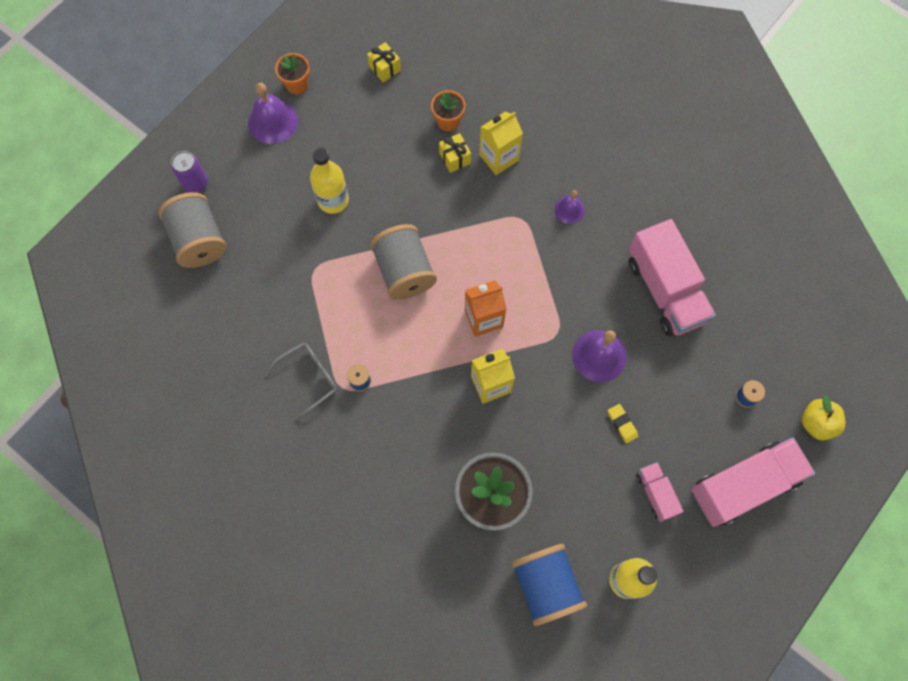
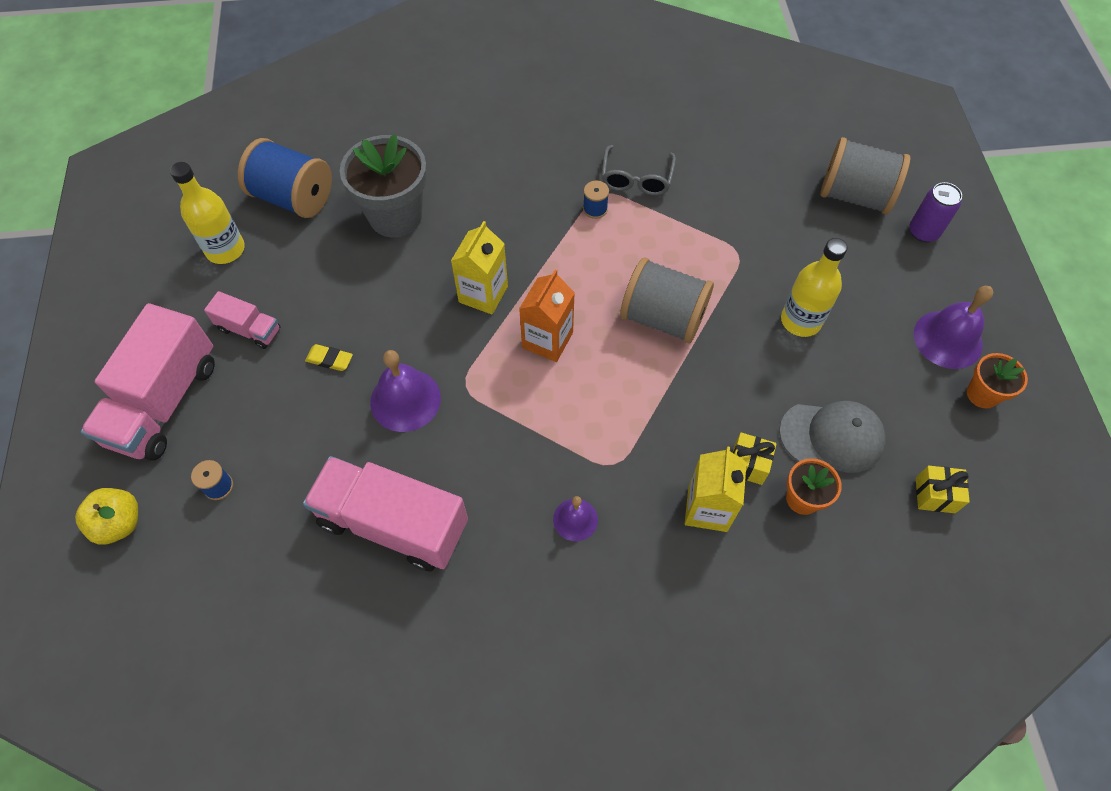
camera: 135 degrees right, 10 degrees down
none -> grey cap [779,401,886,473]

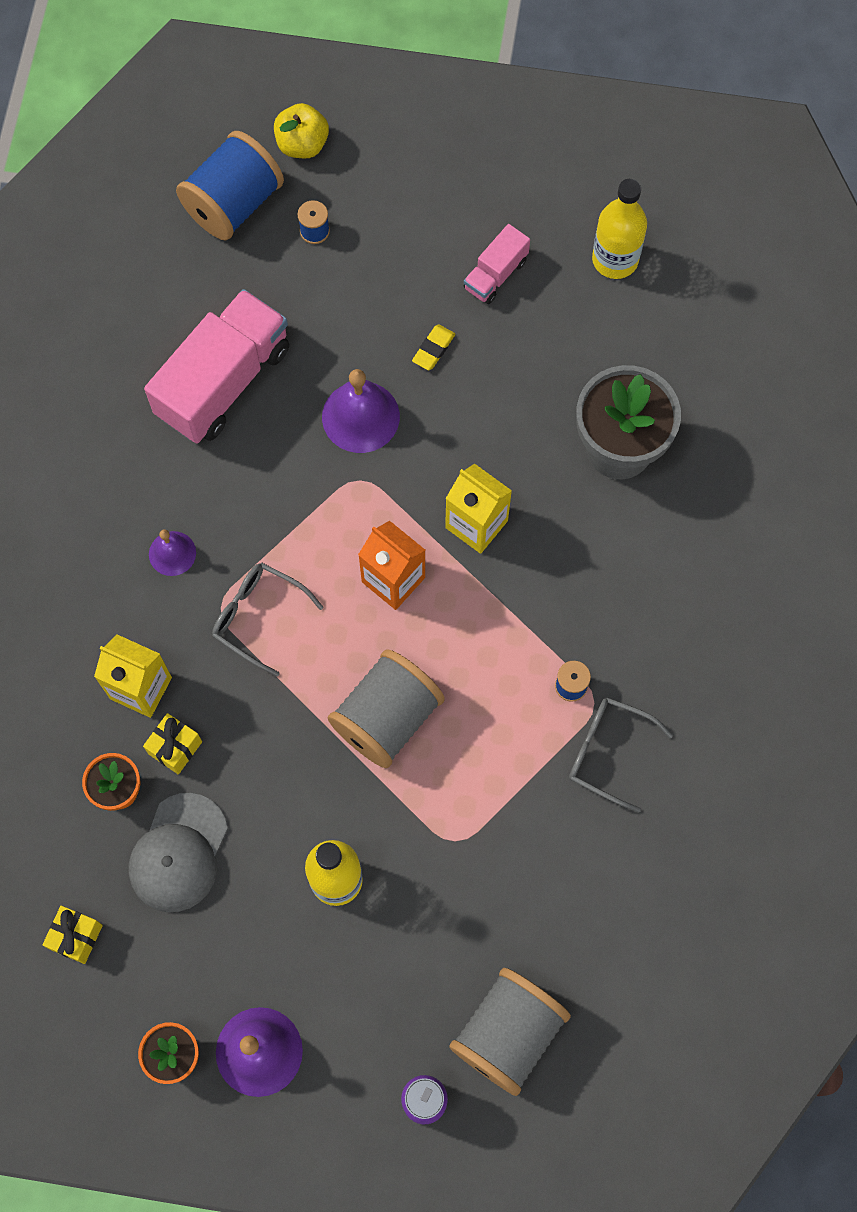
camera: 105 degrees right, 10 degrees up
pink truck [81,303,215,461] -> none
blue spool [238,138,332,218] -> blue spool moved to [176,131,284,240]
none -> grey glasses [212,563,323,677]

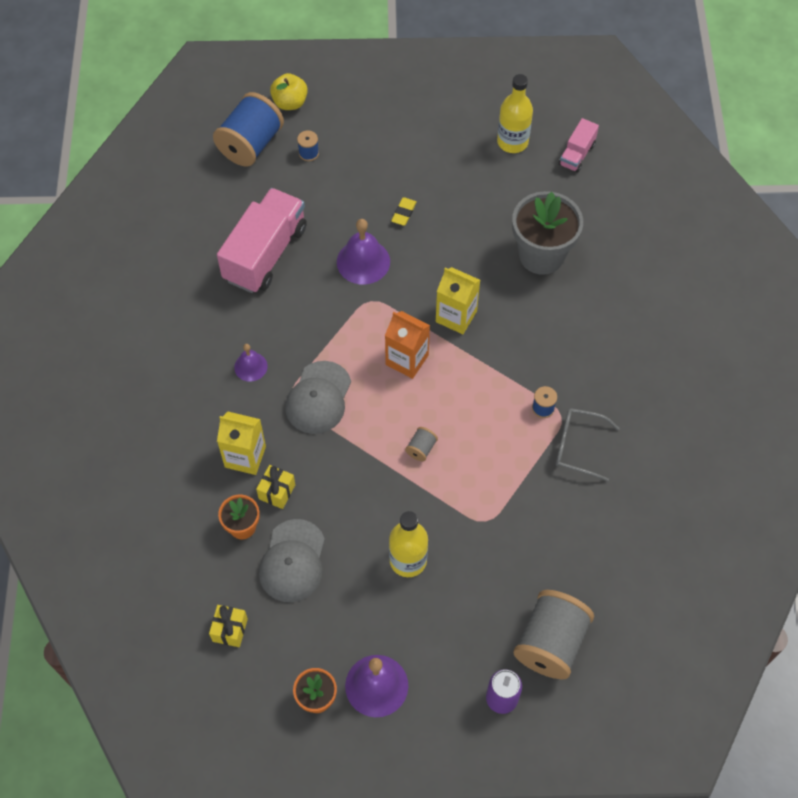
camera: 10 degrees left, 10 degrees down
grey glasses [212,563,323,677] -> grey cap [285,361,351,434]
grey spool [328,649,445,768] -> grey spool [405,427,438,461], size x0.42
pink truck [464,224,530,304] -> pink truck moved to [559,118,599,173]

